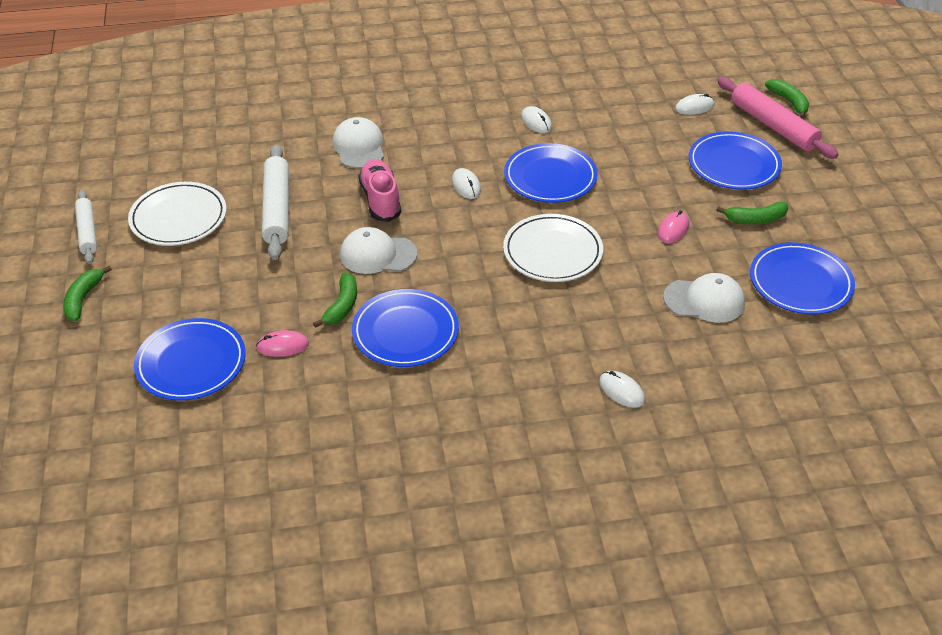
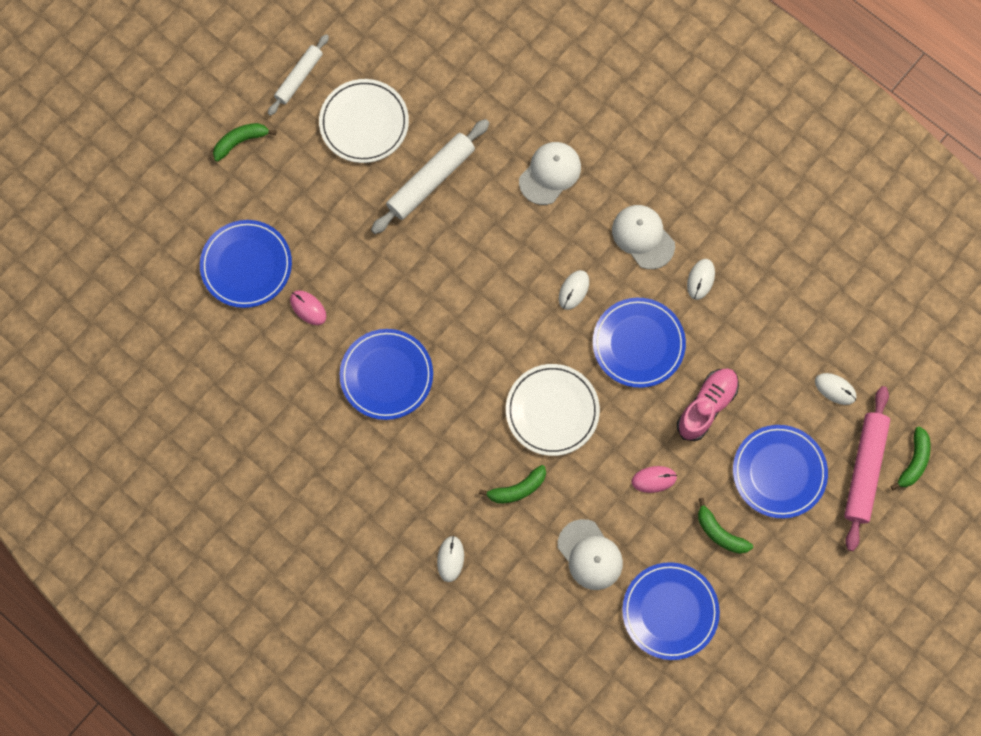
camera: 50 degrees right, 30 degrees up
green banana [313,272,357,328] -> green banana moved to [479,465,546,503]
white cap [340,227,417,274] -> white cap moved to [612,205,675,269]
pink shoe [358,159,401,222] -> pink shoe moved to [677,368,739,441]

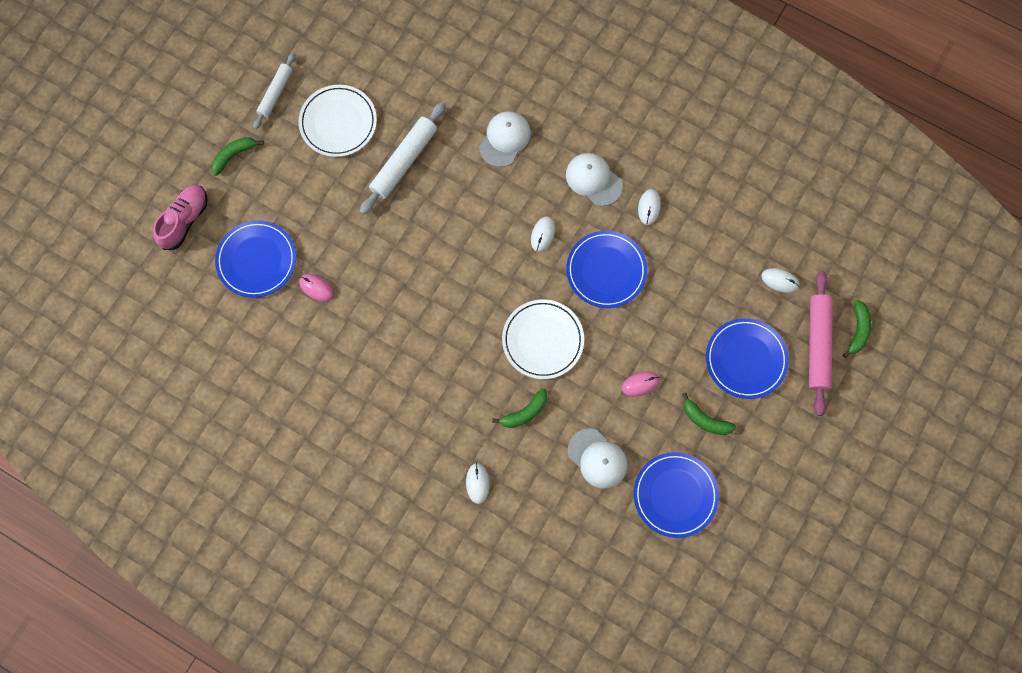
camera: 10 degrees left, 0 degrees up
blue plate [340,329,433,420] -> none
pink shoe [677,368,739,441] -> pink shoe moved to [153,185,208,250]

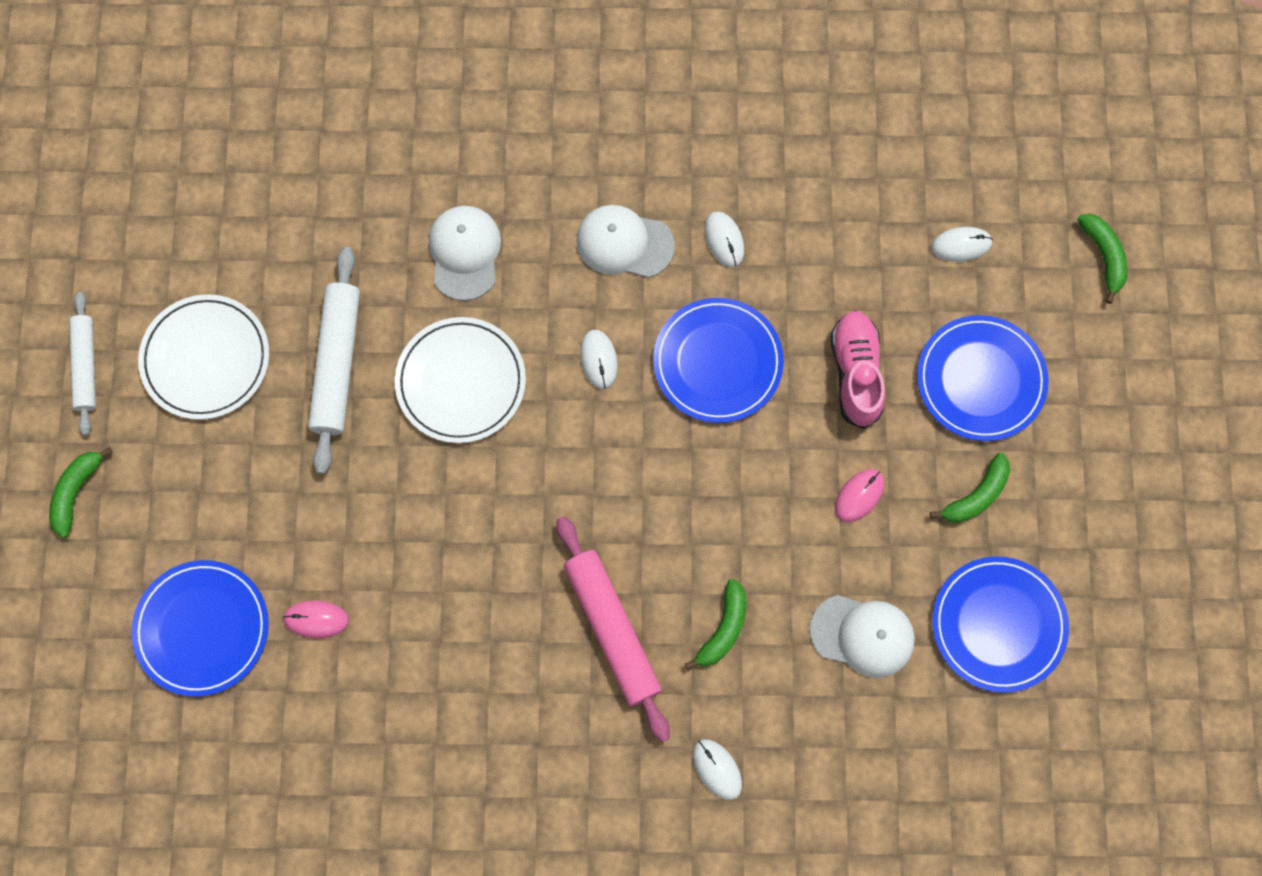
camera: 30 degrees left, 0 degrees up
pink shoe [153,185,208,250] -> pink shoe moved to [831,311,885,429]
white plate [502,299,584,379] -> white plate moved to [395,317,526,443]
green banana [682,392,737,435] -> green banana turned 45 degrees counterclockwise [930,453,1010,523]
pink rolling pin [809,271,833,416] -> pink rolling pin moved to [556,516,670,742]

